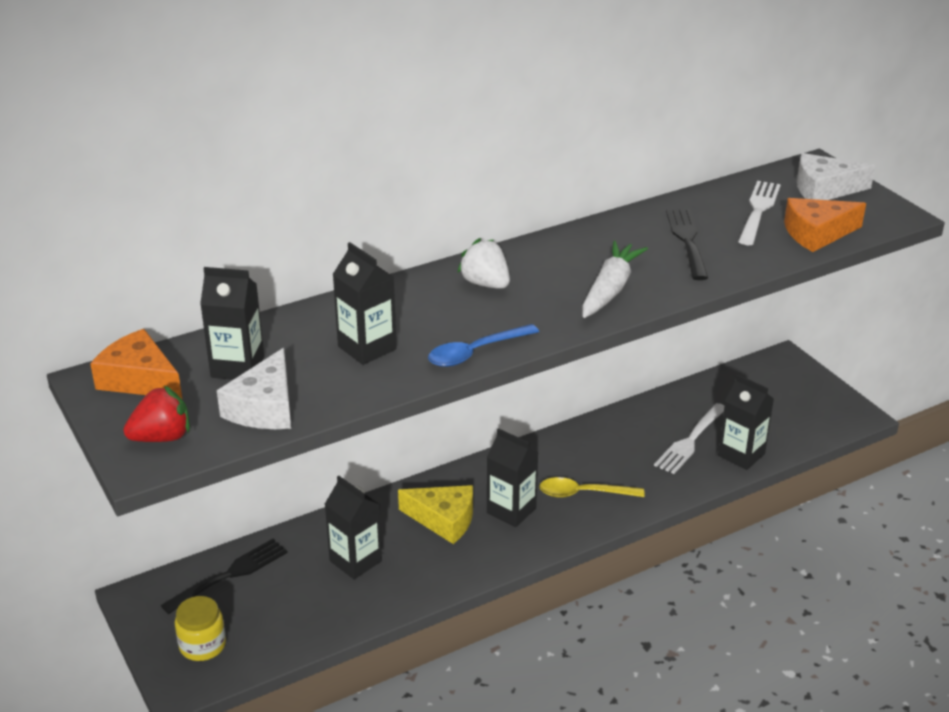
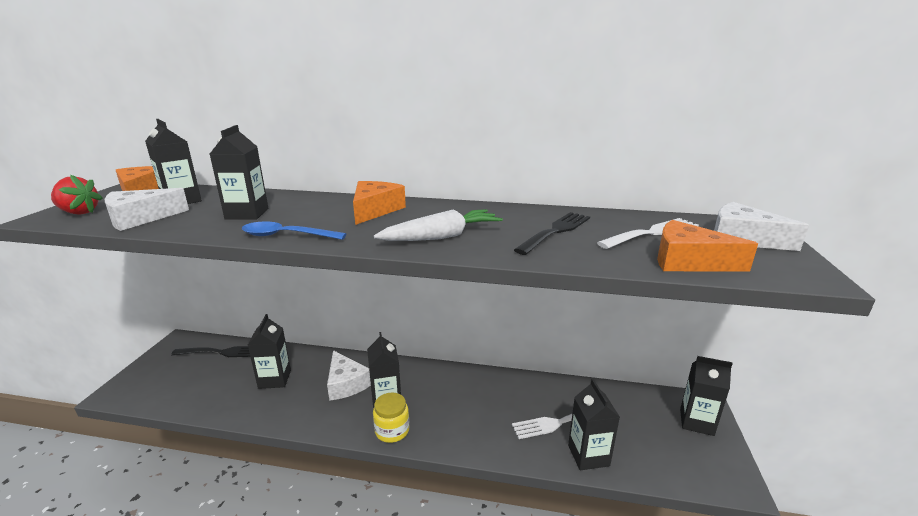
camera: 40 degrees right, 10 degrees down
yellow jar [175,596,226,661] -> yellow jar moved to [373,393,409,443]
yellow cheese [398,485,473,544] -> white cheese [327,350,371,401]
white strawberry [457,238,510,289] -> orange cheese [353,181,406,225]
yellow spoon [539,477,644,498] -> none
none -> black carton [680,356,733,436]

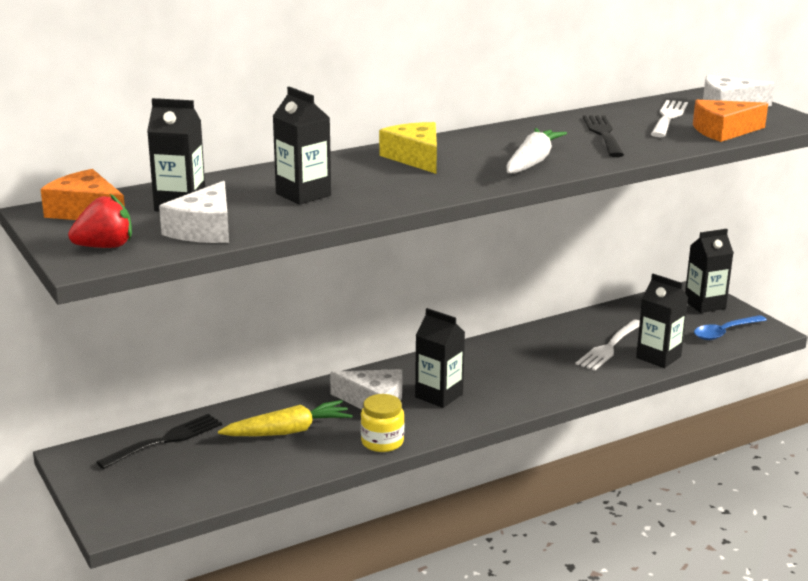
camera: 40 degrees left, 0 degrees up
blue spoon [242,222,346,240] -> blue spoon moved to [694,315,767,340]
black carton [248,314,291,389] -> yellow carrot [218,400,352,436]
orange cheese [353,181,406,225] -> yellow cheese [379,122,437,174]
yellow jar [373,393,409,443] -> yellow jar moved to [361,394,404,452]

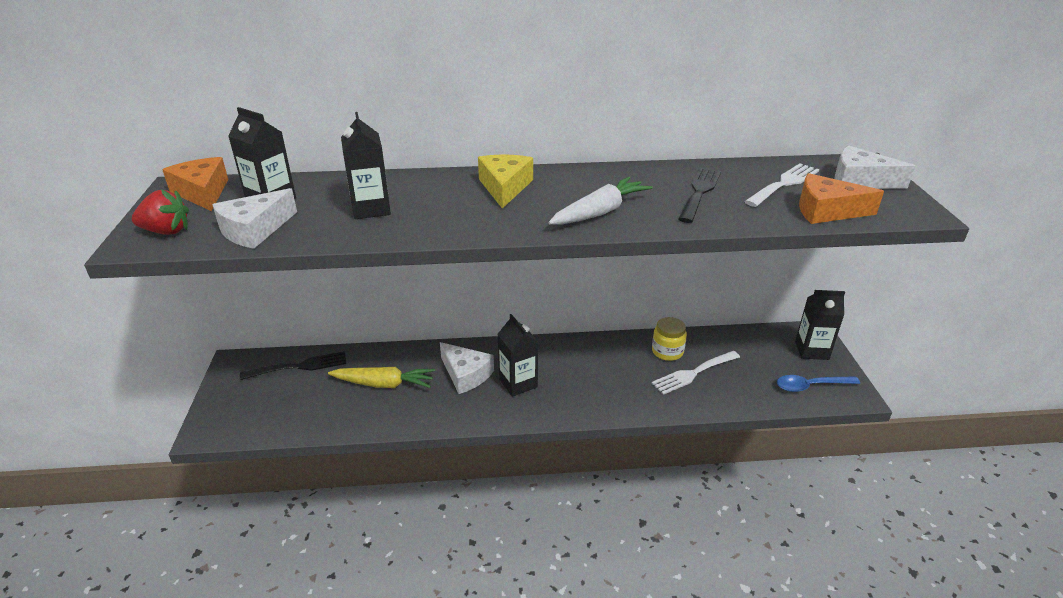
camera: 25 degrees right, 10 degrees up
yellow jar [361,394,404,452] -> yellow jar moved to [652,317,687,361]
black carton [636,274,688,368] -> none

